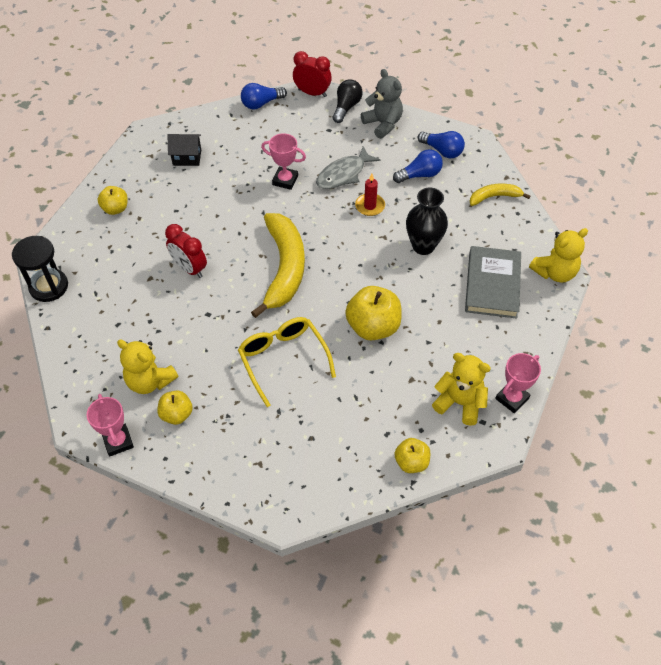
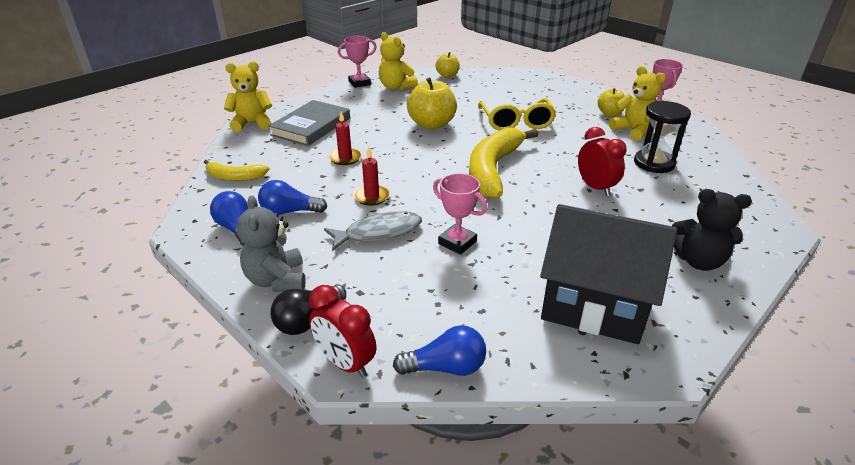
camera: 160 degrees left, 20 degrees down
black hourglass [12,236,68,302] -> black hourglass moved to [634,101,691,173]
yellow apple [98,186,128,215] -> black teddy bear [672,189,752,271]
black house [168,134,201,166] -> black house [540,204,677,344], size x2.18
black vase [406,187,448,255] -> red candle [329,112,361,165]

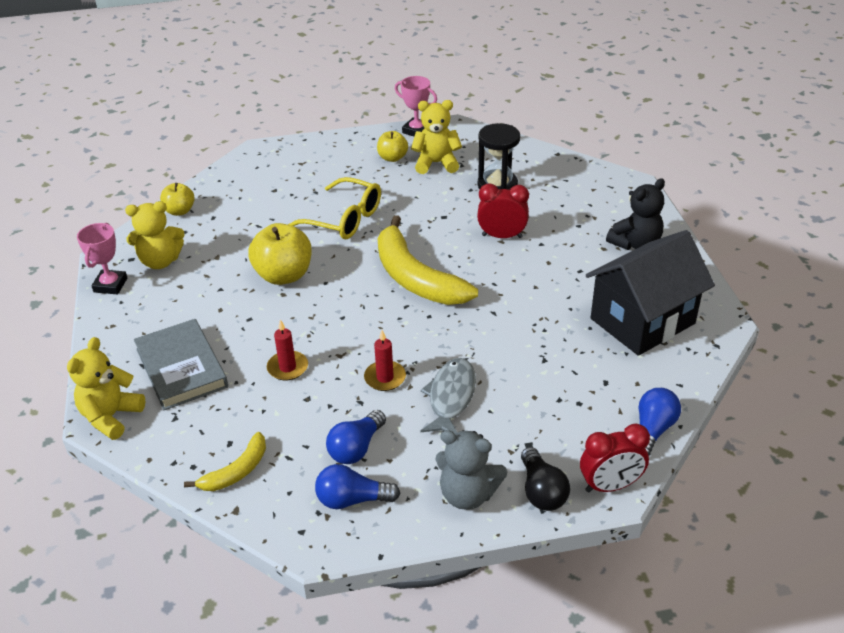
camera: 55 degrees left, 5 degrees up
pink trophy [433,173,487,255] -> none

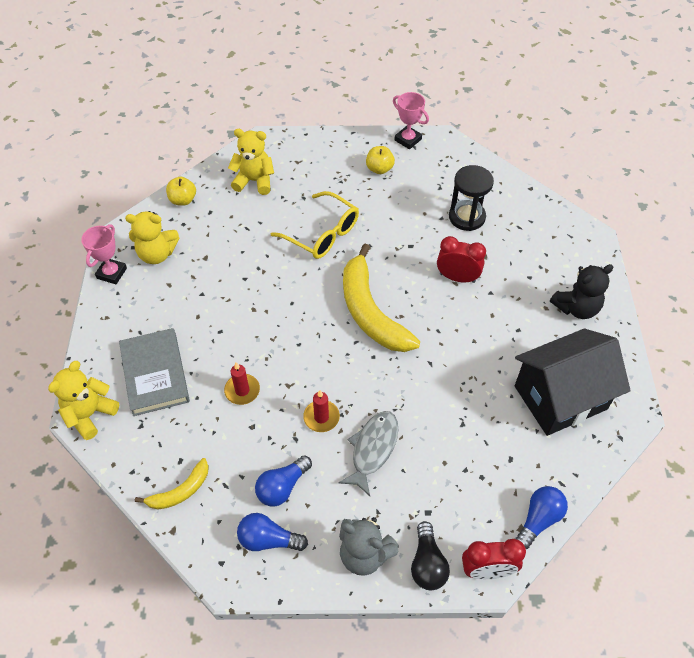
camera: 10 degrees right, 15 degrees up
yellow apple [248,223,312,285] -> none
yellow teddy bear [411,100,462,174] -> yellow teddy bear moved to [228,129,274,195]

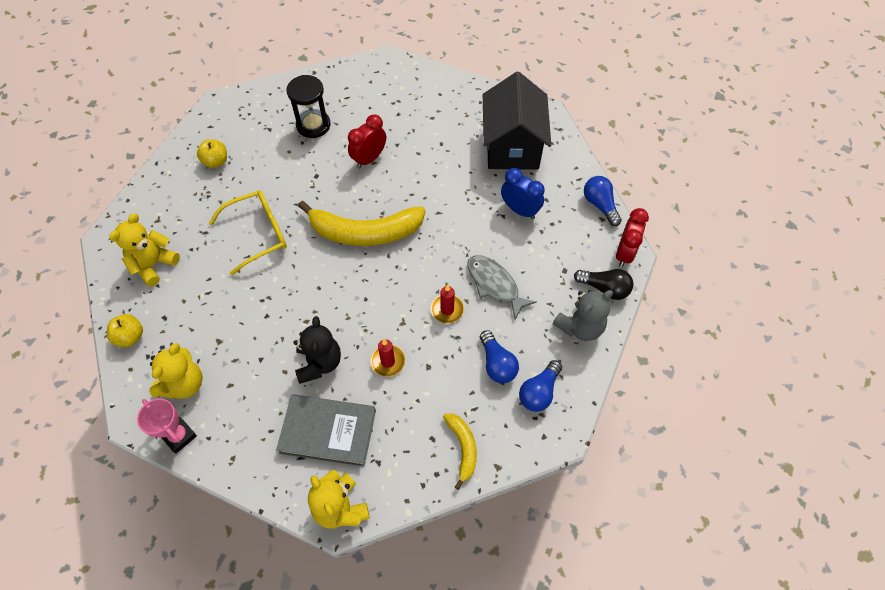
camera: 65 degrees left, 5 degrees up
pink trophy [393,92,429,149] -> none
black teddy bear [550,264,613,319] -> black teddy bear moved to [294,316,341,384]
none -> blue clock [501,168,545,219]

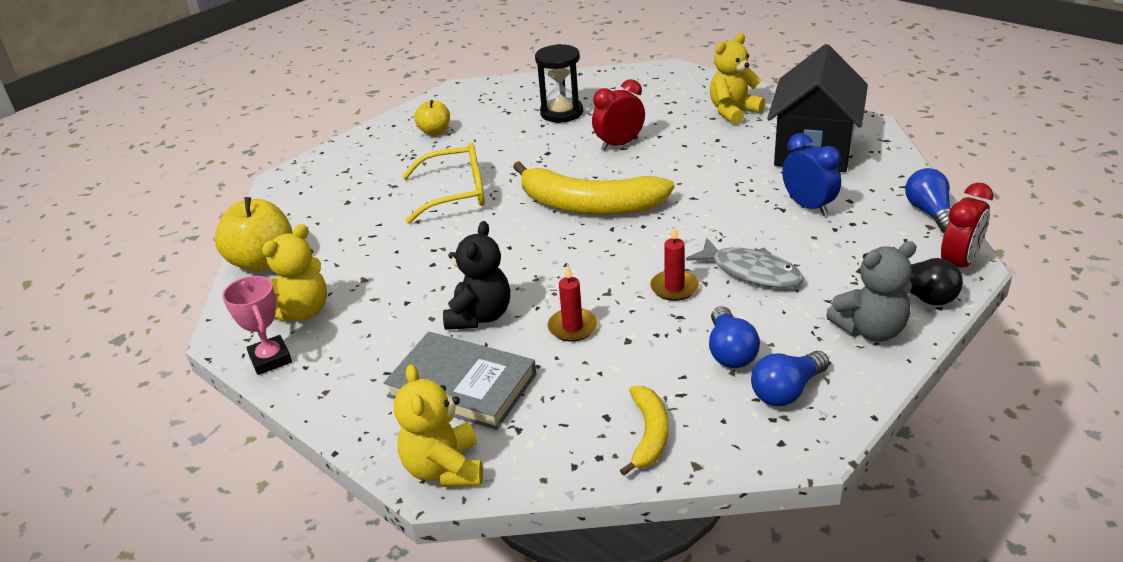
camera: 20 degrees right, 25 degrees down
yellow apple [107,314,143,347] -> yellow apple [215,197,293,272], size x1.72
yellow teddy bear [109,213,180,287] -> yellow teddy bear moved to [710,33,765,125]
grey fish [467,255,537,319] -> grey fish turned 150 degrees clockwise [686,238,804,288]

